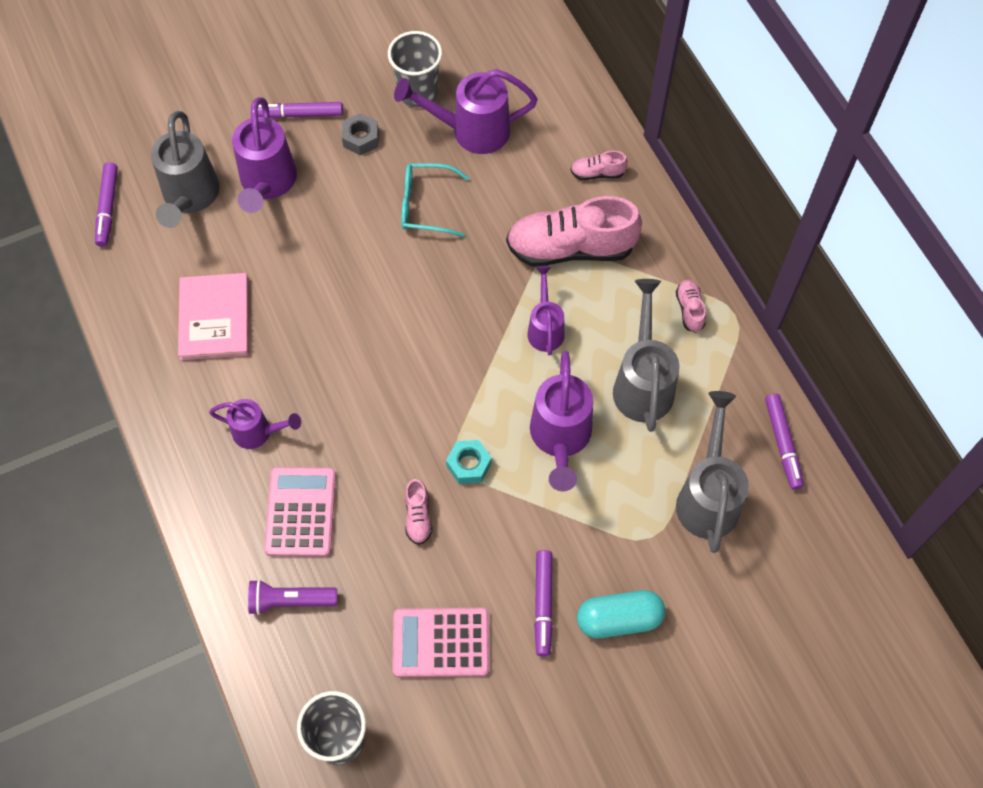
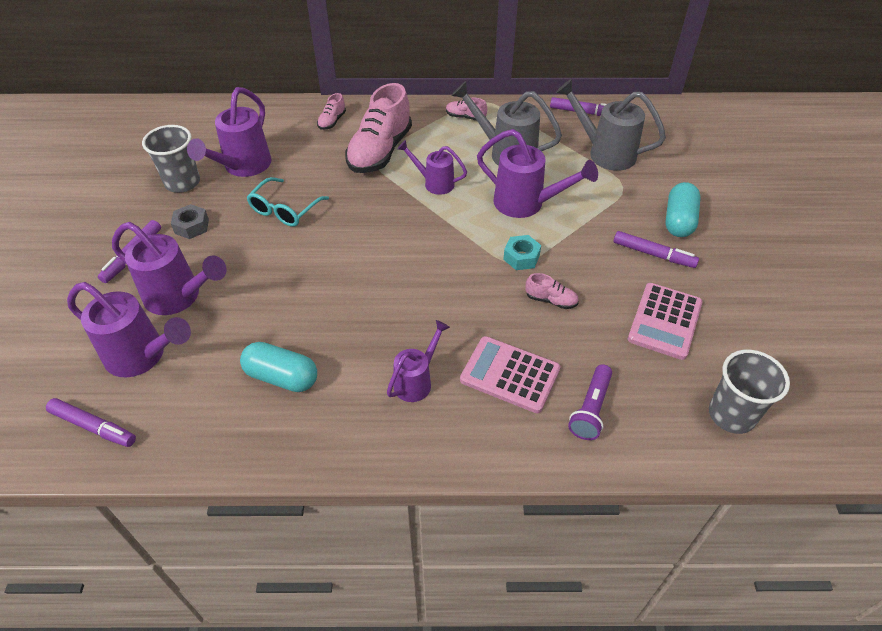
camera: 65 degrees left, 15 degrees down
grey watering can [151,111,220,228] -> purple watering can [67,282,191,378]
pink book [178,273,249,360] -> turquoise capsule [240,342,317,392]

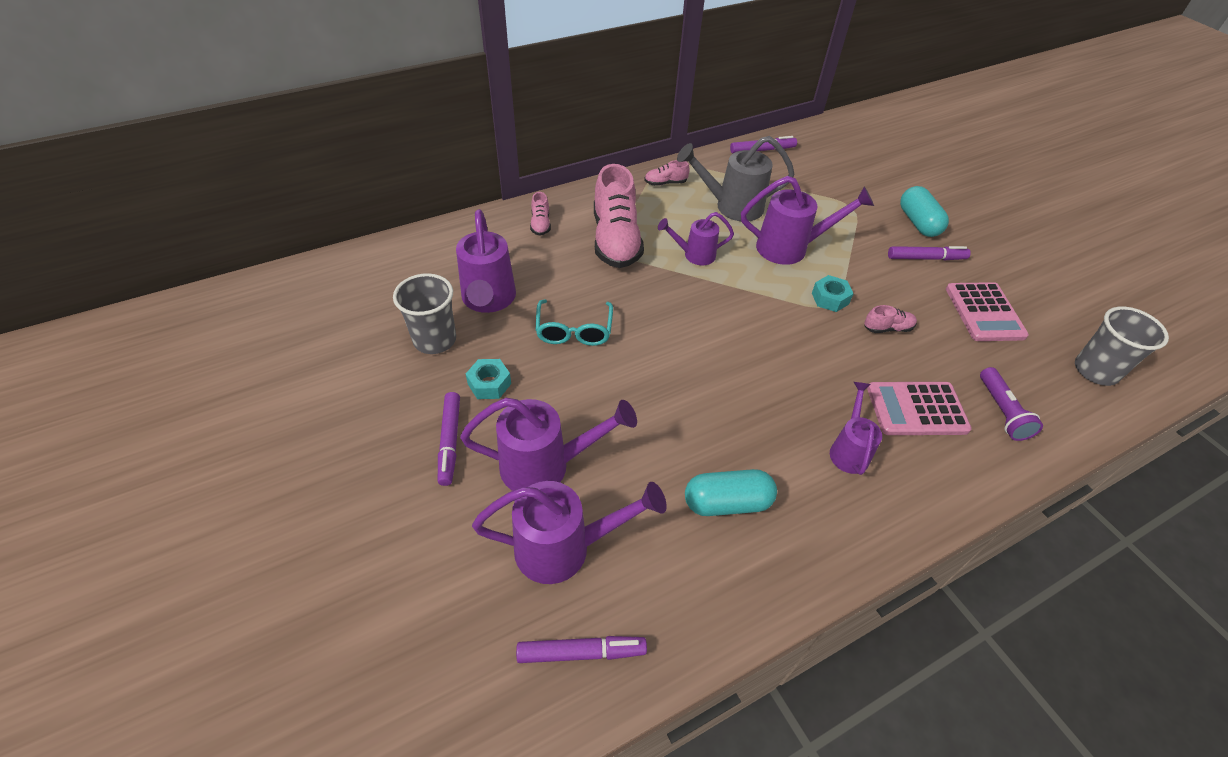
camera: 30 degrees left, 0 degrees up
grey nut [171,204,209,239] -> turquoise nut [466,359,511,399]
grey watering can [556,79,666,171] -> none

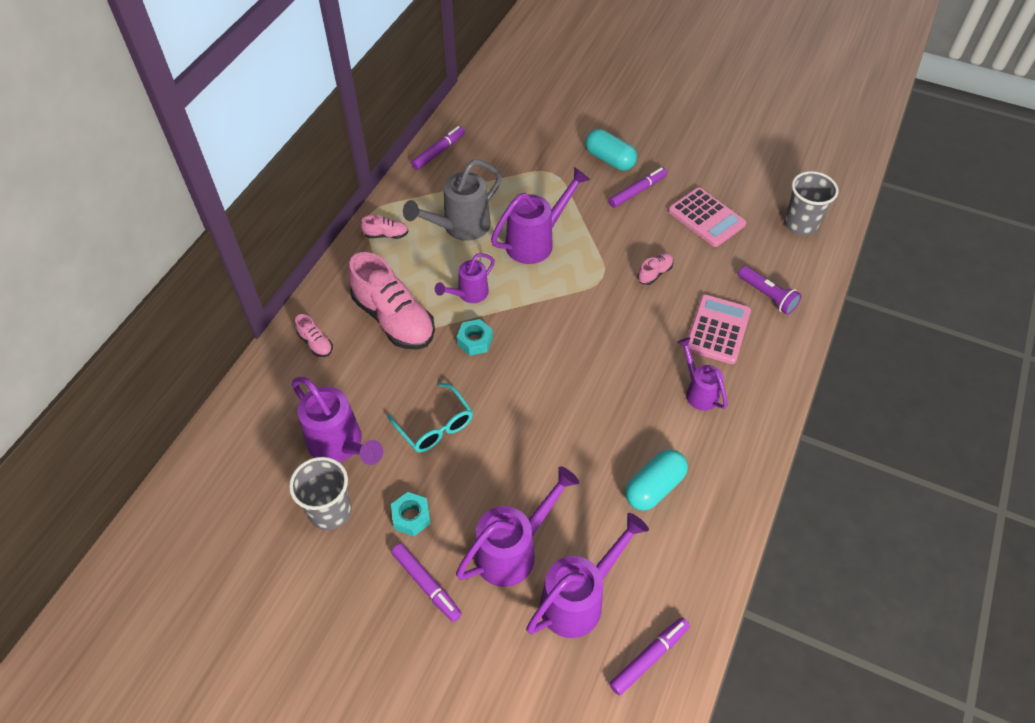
camera: 35 degrees left, 5 degrees up
pink shoe [644,160,689,186] -> pink shoe turned 135 degrees counterclockwise [361,215,409,239]
turquoise nut [812,275,854,312] -> turquoise nut moved to [457,319,493,356]
pink calculator [867,382,972,435] -> pink calculator turned 150 degrees clockwise [688,295,751,364]

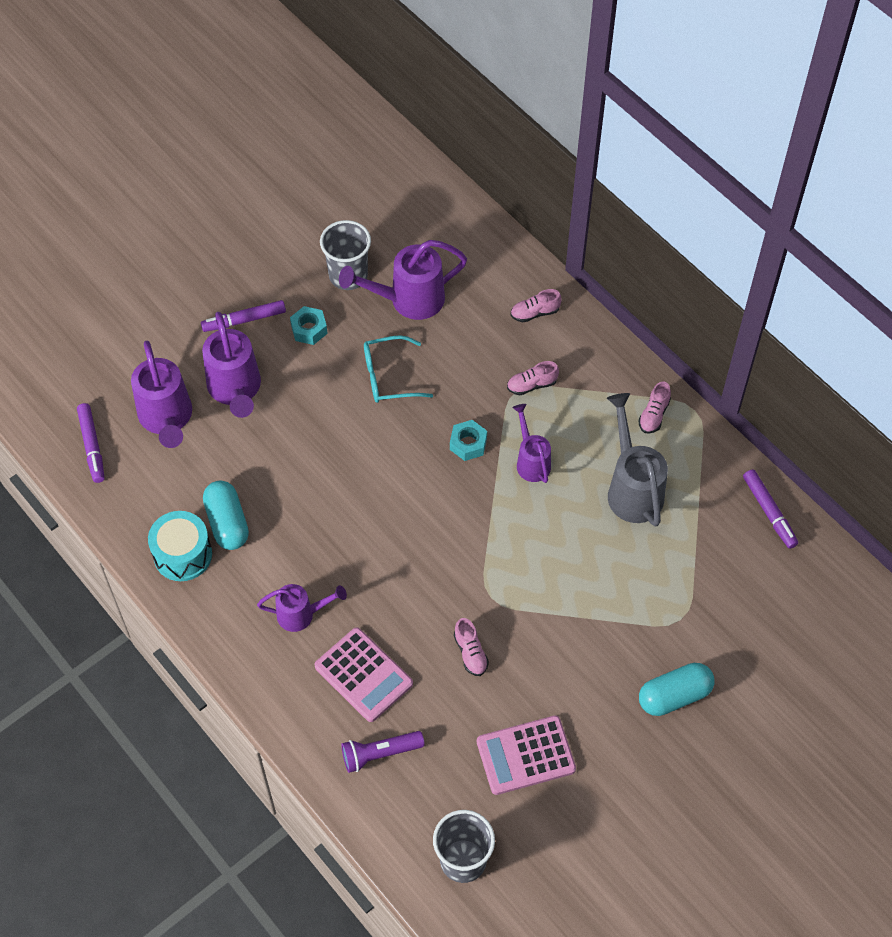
camera: 115 degrees right, 5 degrees up
pink shoe [348,252,435,350] -> pink shoe [507,361,559,396], size x0.44
purple watering can [491,167,590,264] -> none
purple marker [609,167,667,208] -> none
none -> turquoise drum [148,511,212,581]

